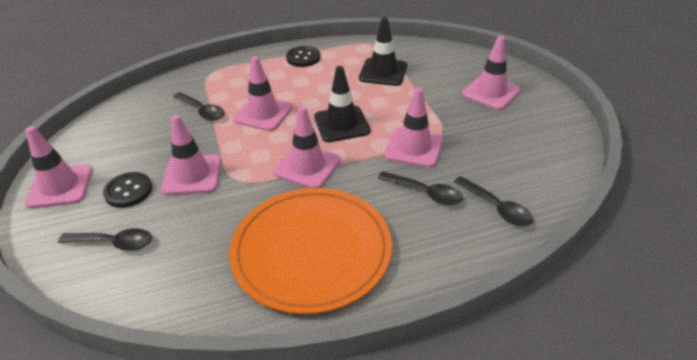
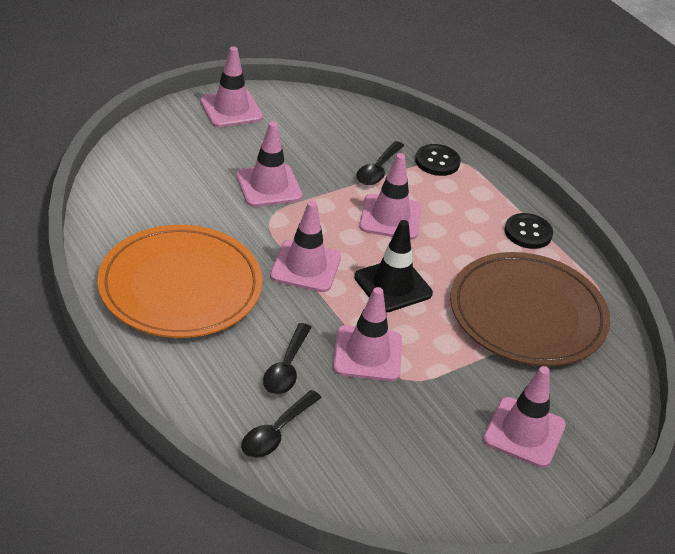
camera: 70 degrees right, 0 degrees up
black spoon [58,228,152,251] -> none
black button [103,172,152,208] -> black button moved to [415,144,461,176]
black traffic cone [359,17,407,86] -> brown plate [450,252,610,366]

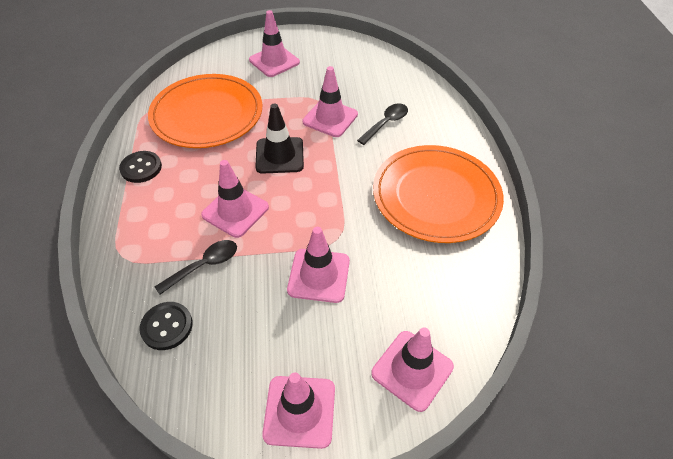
camera: 150 degrees left, 10 degrees up
black spoon [241,390,322,458] -> none
pink traffic cone [270,201,341,292] -> pink traffic cone moved to [371,327,454,412]
black button [415,144,461,176] -> black button moved to [139,302,193,350]
brown plate [450,252,610,366] -> orange plate [148,74,262,148]

